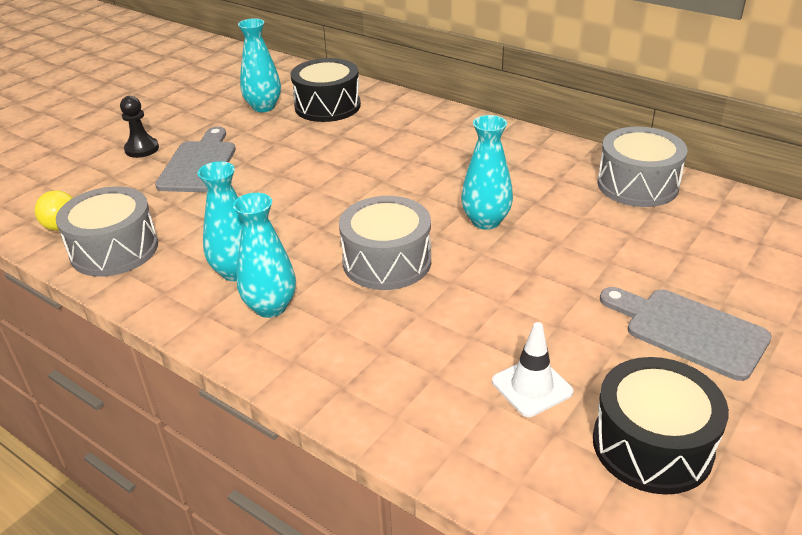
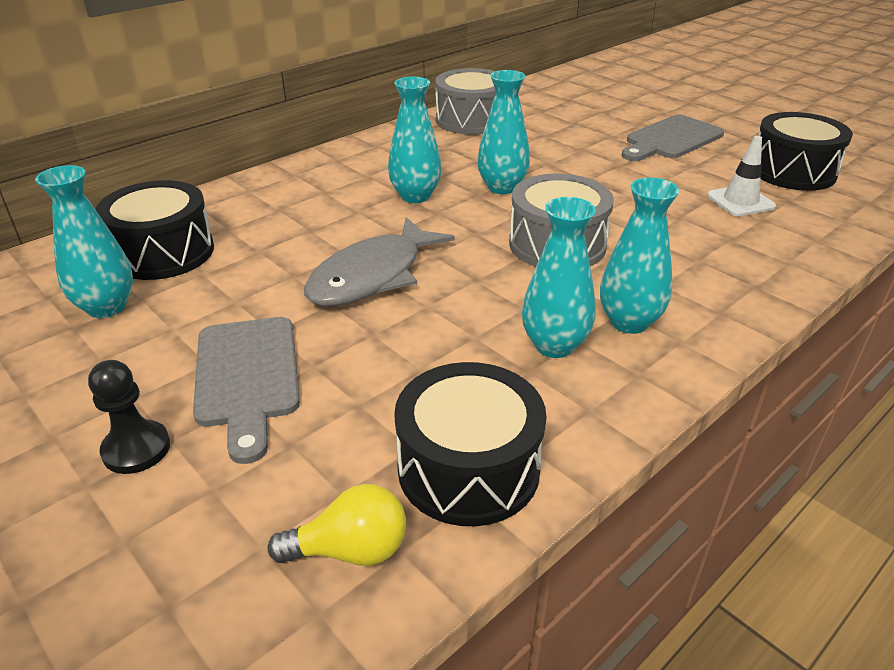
camera: 80 degrees left, 0 degrees up
grey drum [56,186,158,277] -> black drum [394,362,547,526]
grey cutting board [155,127,236,192] -> grey cutting board turned 120 degrees counterclockwise [193,317,300,464]
none -> grey fish [304,217,455,306]
none -> turquoise vase [388,77,442,203]

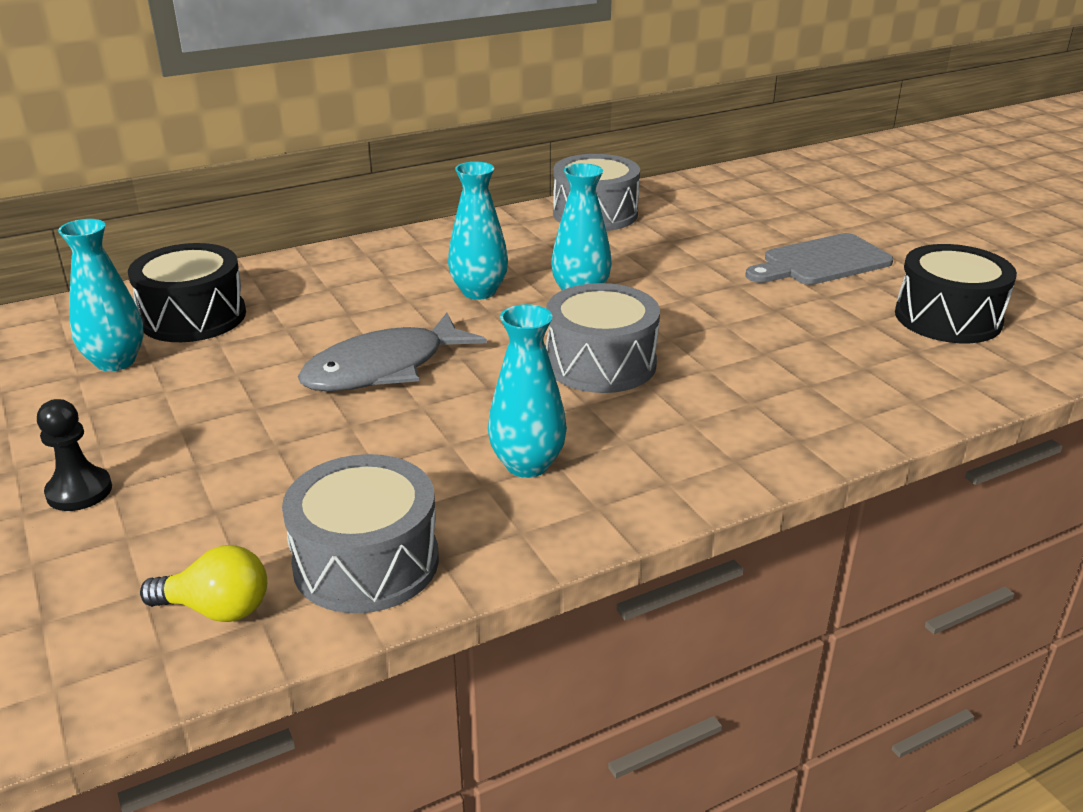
camera: 15 degrees right, 5 degrees down
grey cutting board [193,317,300,464] -> none
black drum [394,362,547,526] -> grey drum [282,454,439,613]
turquoise vase [600,178,679,334] -> none
white traffic cone [707,136,776,216] -> none

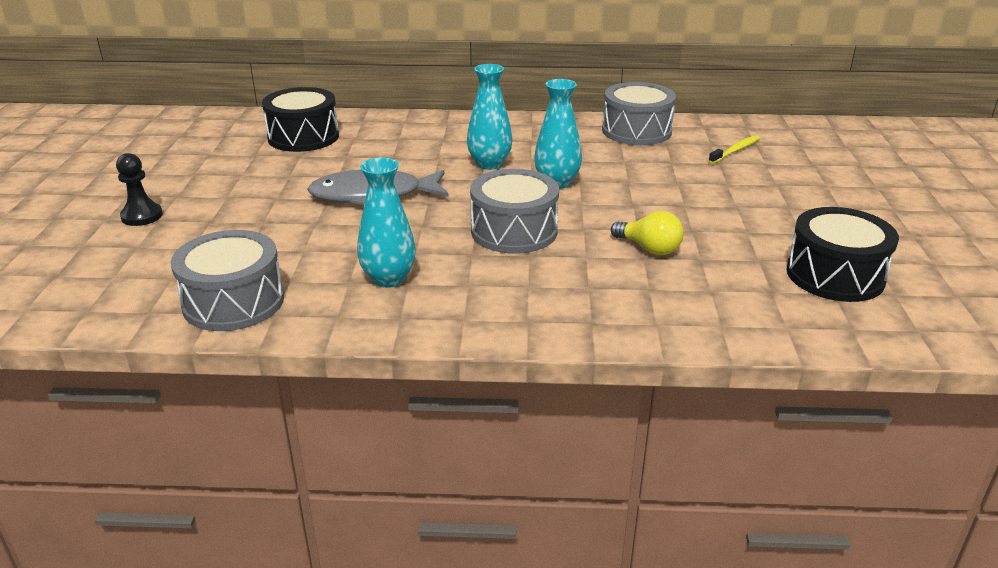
camera: 30 degrees right, 0 degrees up
turquoise vase [58,219,144,371] -> none
yellow light bulb [140,545,267,622] -> yellow light bulb moved to [611,211,684,255]
grey cutting board [746,233,893,285] -> none
none -> yellow toothbrush [708,135,760,164]

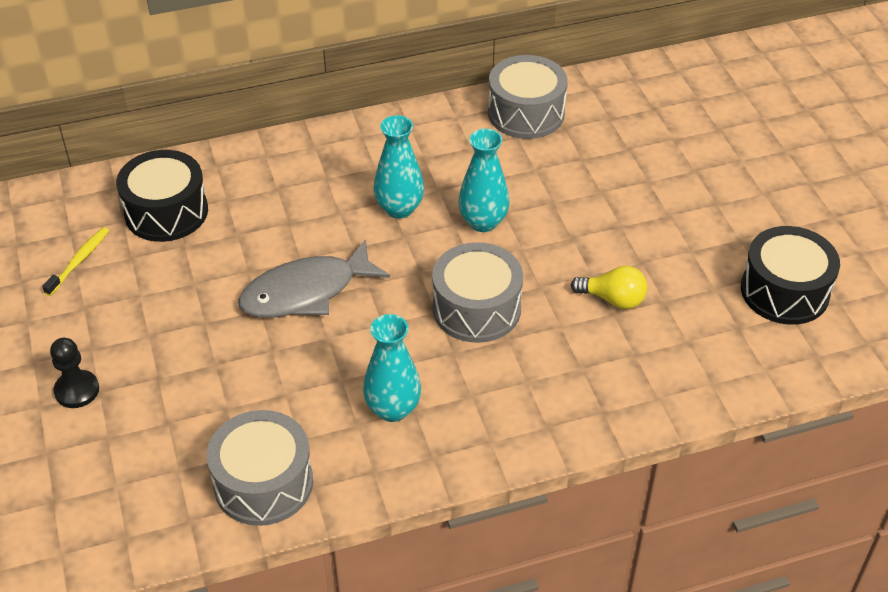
camera: 20 degrees left, 15 degrees up
yellow toothbrush [708,135,760,164] -> yellow toothbrush moved to [42,227,109,296]

